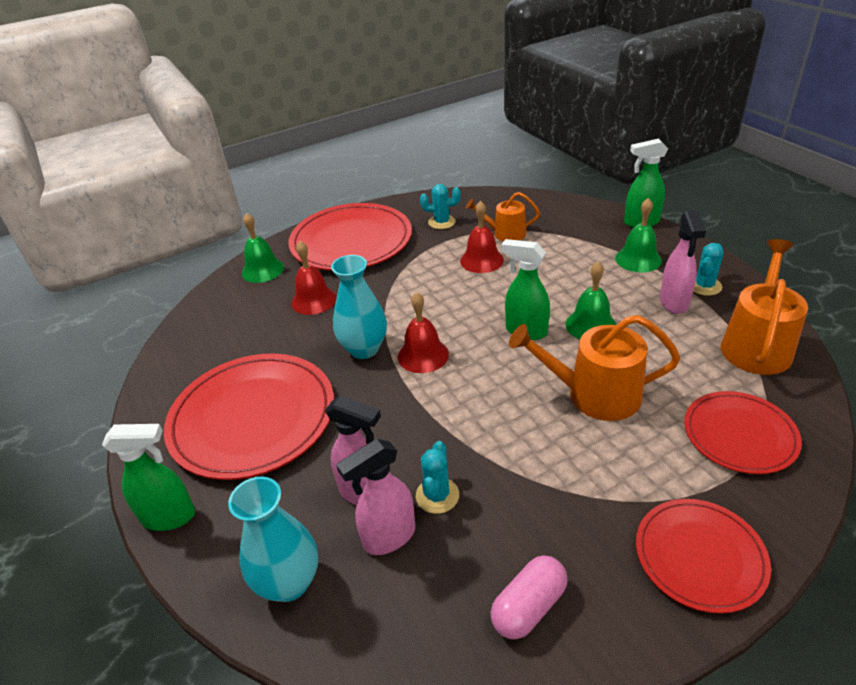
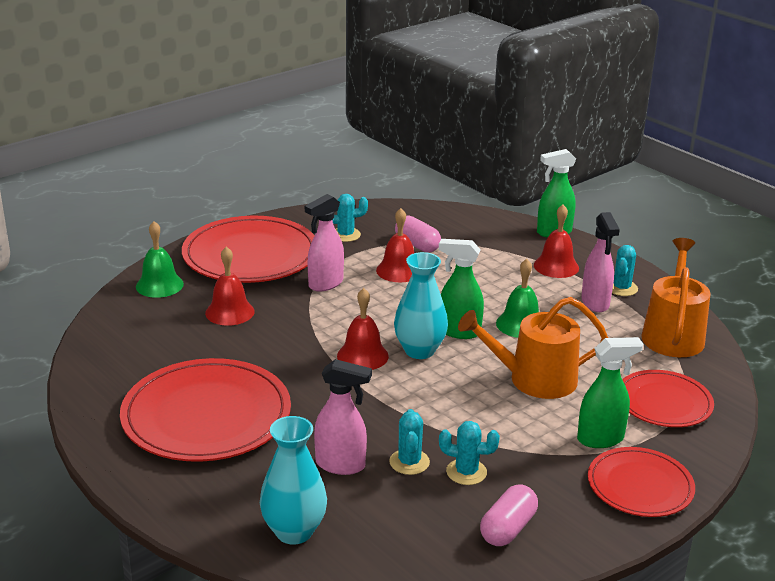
camera: 15 degrees left, 10 degrees down
green spray bottle [102,424,195,531] -> green spray bottle moved to [577,337,643,448]
turquoise vase [331,255,387,359] -> turquoise vase moved to [394,252,448,359]
pink spray bottle [336,439,415,555] -> pink spray bottle moved to [305,194,344,291]
orange watering can [466,192,540,241] -> pink capsule [395,215,441,252]
green bell [615,198,662,272] -> red bell [534,205,579,278]
none -> turquoise cactus [439,421,500,485]

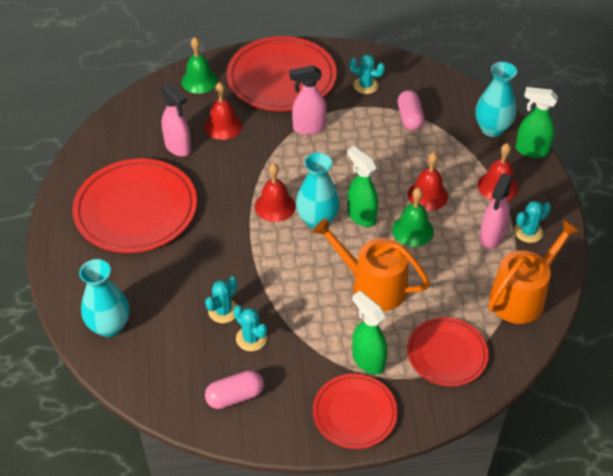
camera: 35 degrees right, 20 degrees up
pink spray bottle [314,359,372,475] -> pink spray bottle moved to [160,83,191,156]
red bell [376,208,414,282] -> red bell moved to [408,152,448,211]
green spray bottle [577,337,643,448] -> green spray bottle turned 150 degrees counterclockwise [352,291,387,375]
none -> turquoise vase [475,62,517,137]

